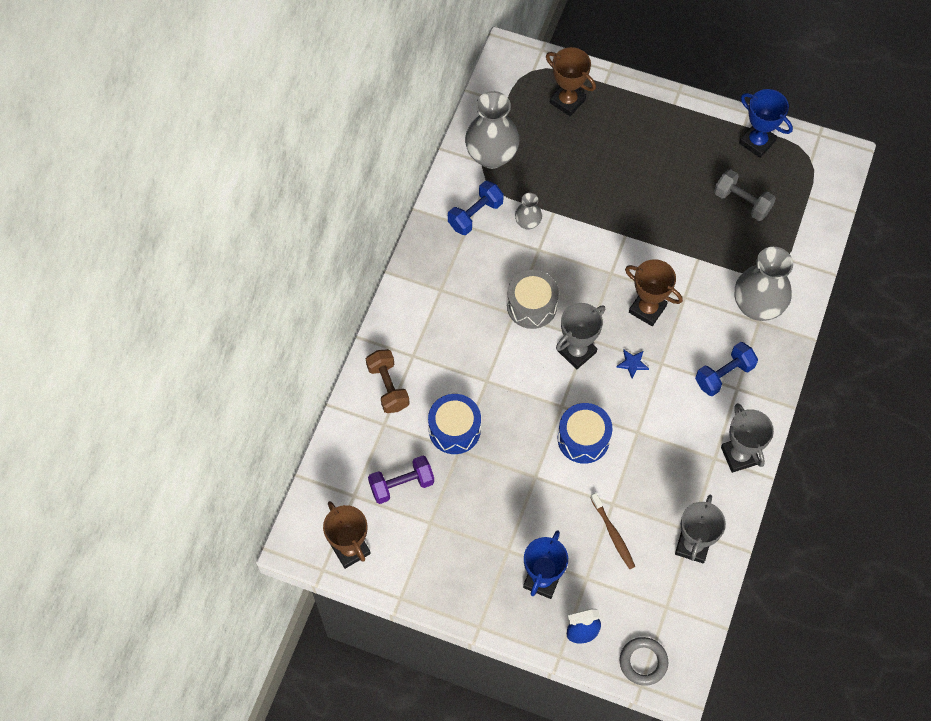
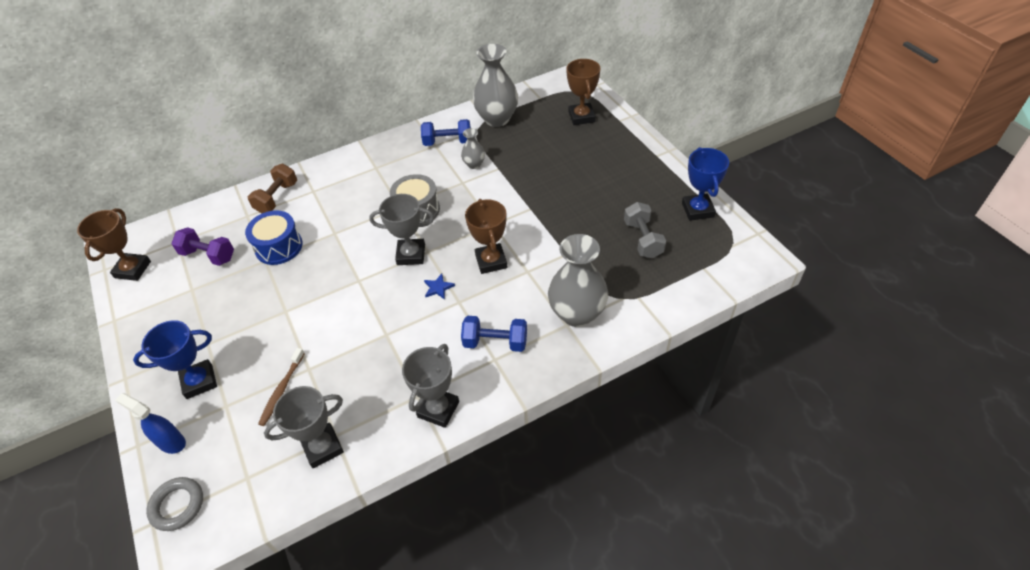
camera: 45 degrees right, 15 degrees down
blue drum [558,403,612,464] -> none

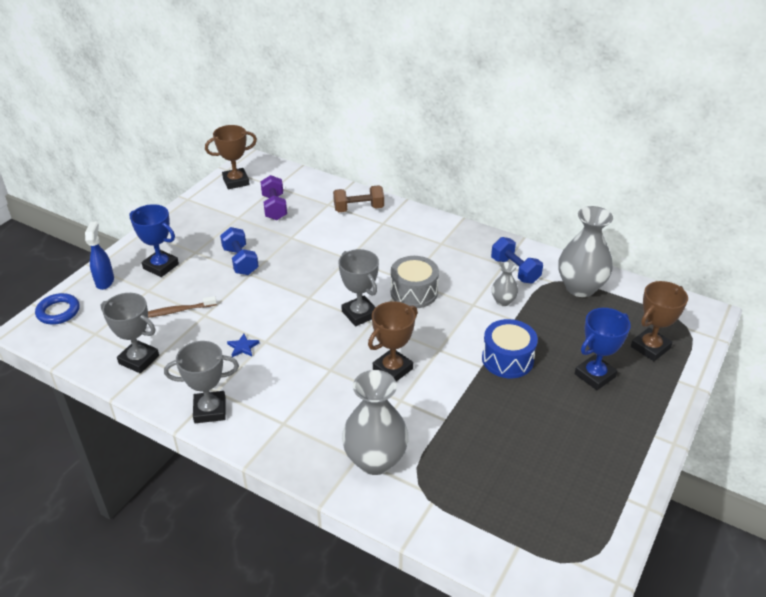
camera: 55 degrees right, 10 degrees down
grey ring [146,477,203,531] -> blue ring [35,293,80,325]
blue drum [245,210,303,265] -> blue drum moved to [482,319,538,378]
blue star [424,274,455,300] -> blue star moved to [227,334,260,357]
blue dumbbell [461,316,527,352] -> blue dumbbell moved to [220,227,259,275]
grey dumbbell [624,202,666,258] -> none
blue trophy [682,147,729,221] -> blue trophy moved to [575,308,631,390]

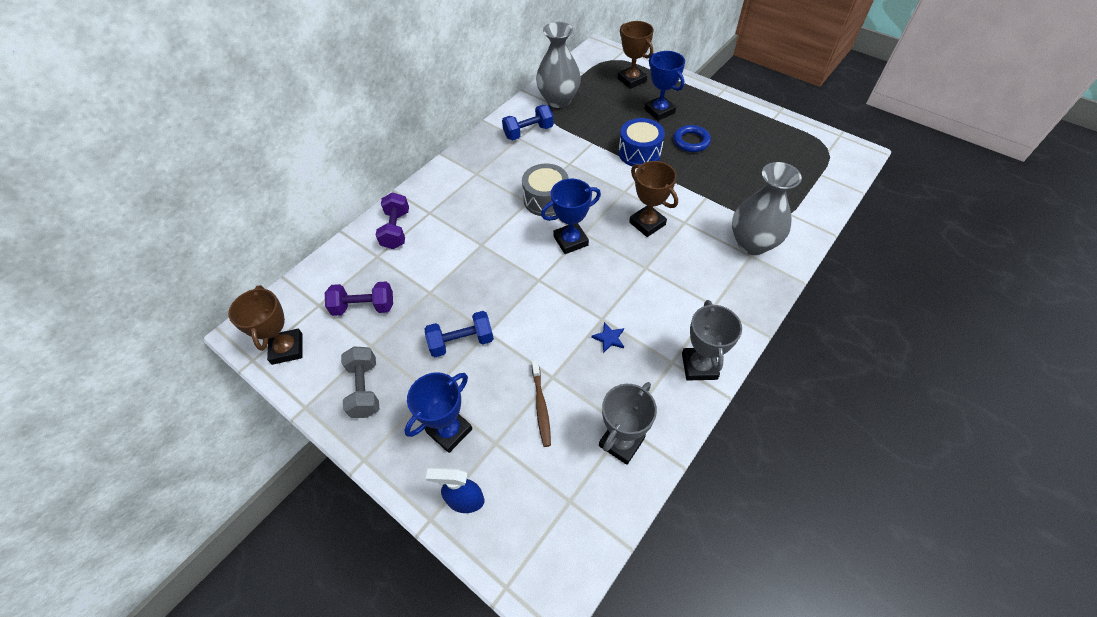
camera: 80 degrees left, 15 degrees up
blue ring [35,293,80,325] -> blue ring moved to [673,125,711,152]
brown dumbbell [333,185,384,212] -> purple dumbbell [376,192,409,249]
grey trophy [339,249,379,326] -> blue trophy [541,178,601,254]
grey vase [492,262,518,306] -> none
none -> grey dumbbell [341,346,379,418]

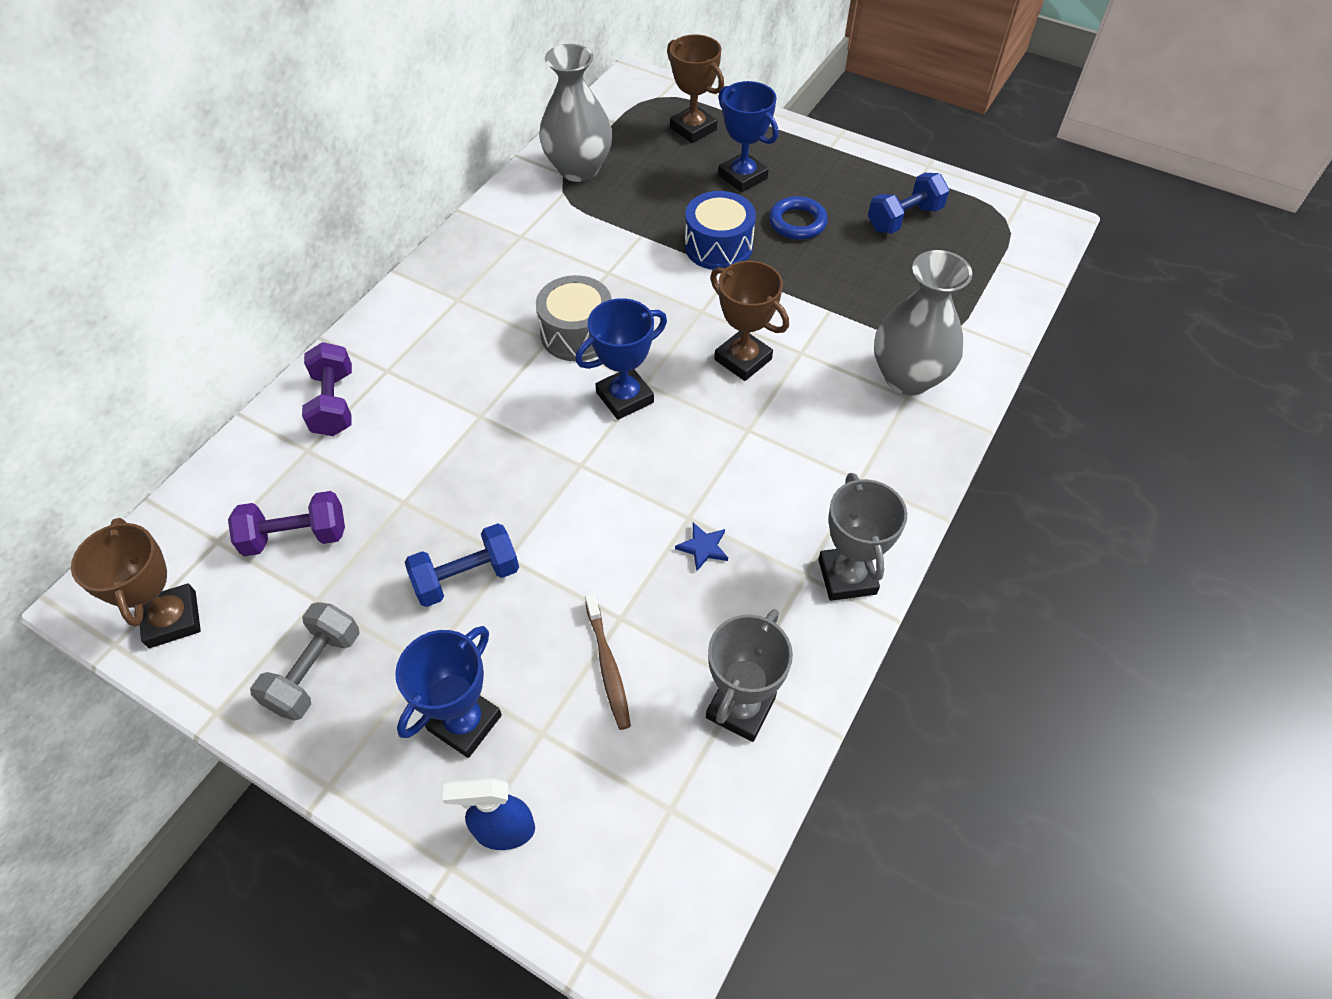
camera: 10 degrees left, 0 degrees up
grey dumbbell [341,346,379,418] -> grey dumbbell turned 45 degrees clockwise [250,602,360,721]
blue dumbbell [502,105,553,140] -> blue dumbbell moved to [868,173,949,234]

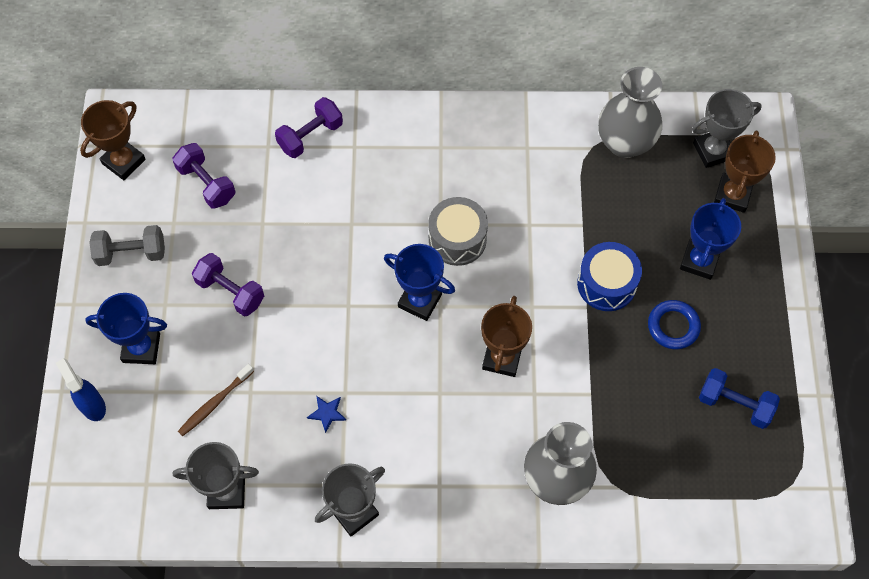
camera: 60 degrees right, 10 degrees up
blue dumbbell [405,523,519,607] -> purple dumbbell [192,253,264,317]
none -> grey trophy [692,89,762,168]

